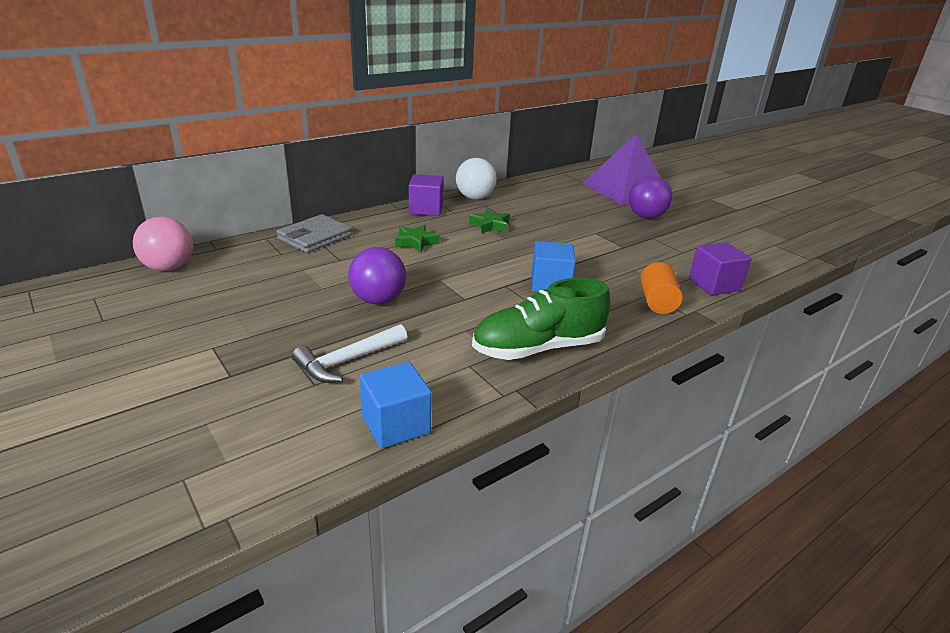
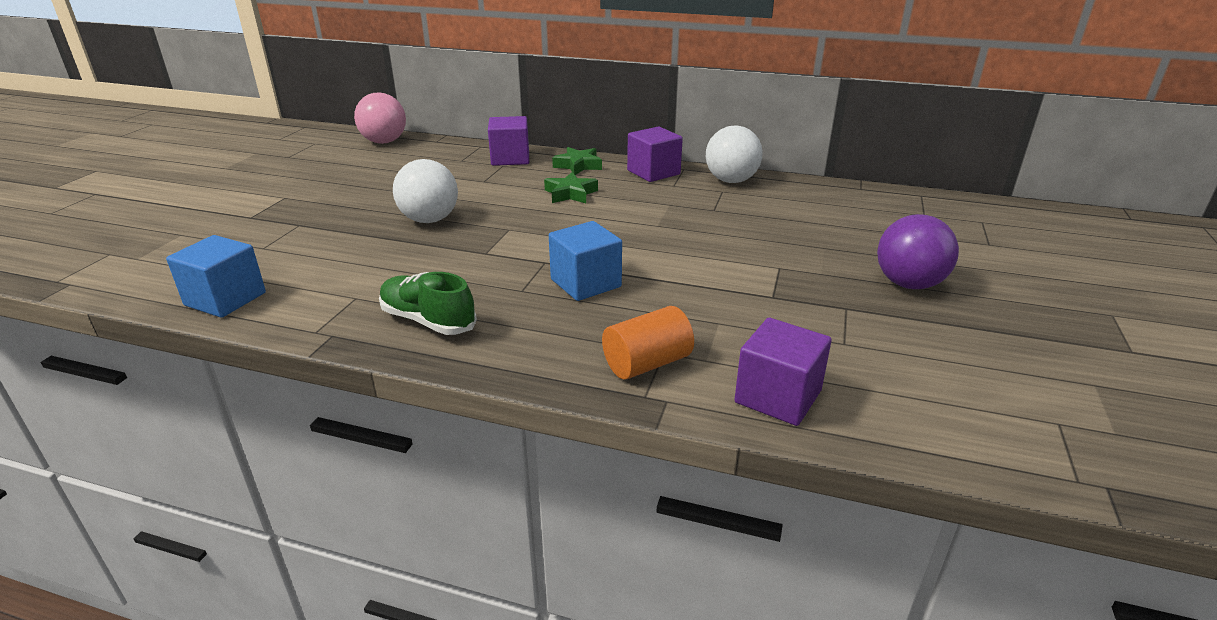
camera: 55 degrees right, 0 degrees up
grey wallet [276,214,352,253] -> purple cube [488,116,529,166]
white hammer [292,324,407,383] -> none
purple ball [348,247,406,305] -> white ball [393,159,458,223]
green star [469,209,510,234] -> green star moved to [552,147,602,175]
green shoe [472,277,611,360] -> green shoe [379,272,477,335], size x0.66
purple pyramid [583,134,661,205] -> none

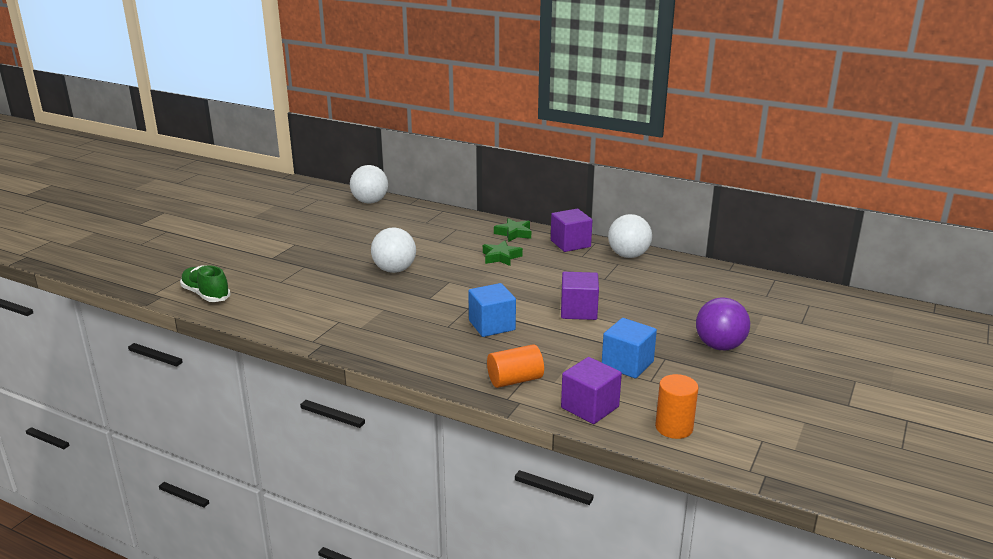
camera: 10 degrees right, 5 degrees down
blue cube [166,235,266,318] -> blue cube moved to [602,318,657,378]
pink ball [354,92,406,144] -> white ball [350,165,388,204]
green shoe [379,272,477,335] -> green shoe moved to [180,265,231,302]
purple cube [488,116,529,166] -> purple cube moved to [561,272,599,320]
none -> orange cylinder [655,374,698,439]

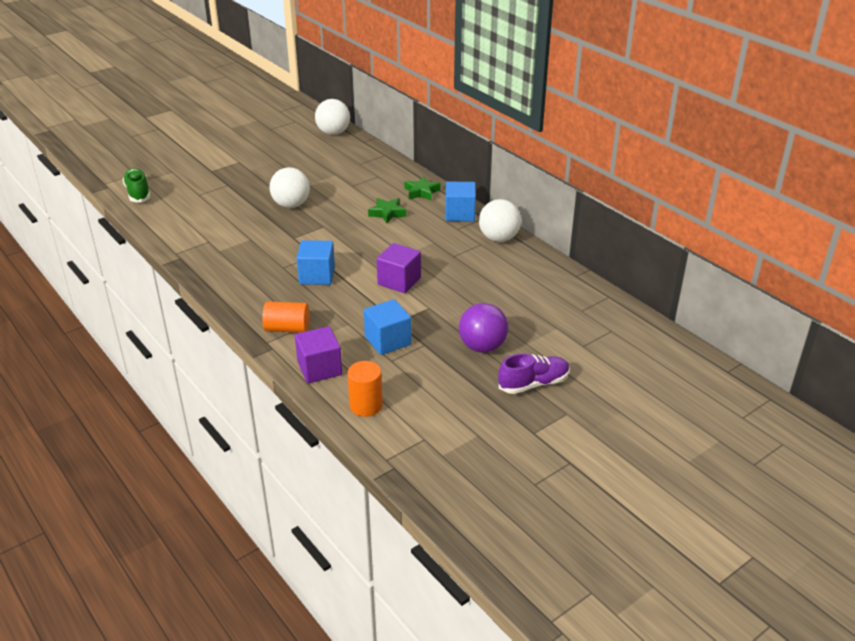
camera: 25 degrees right, 10 degrees up
purple cube [551,209,592,252] -> blue cube [445,182,476,222]
none -> purple shoe [498,354,570,394]

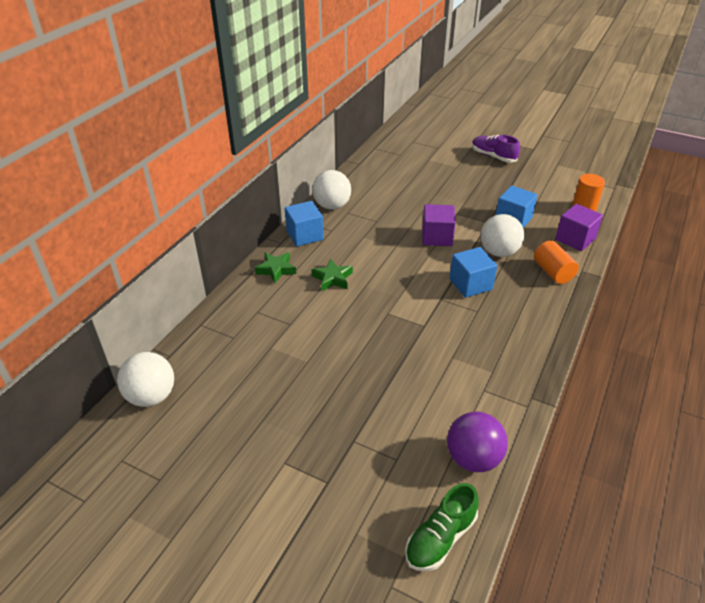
camera: 115 degrees left, 5 degrees up
white ball [270,167,310,208] -> white ball moved to [481,214,524,257]
purple ball [459,303,509,353] -> purple ball moved to [447,412,508,472]

